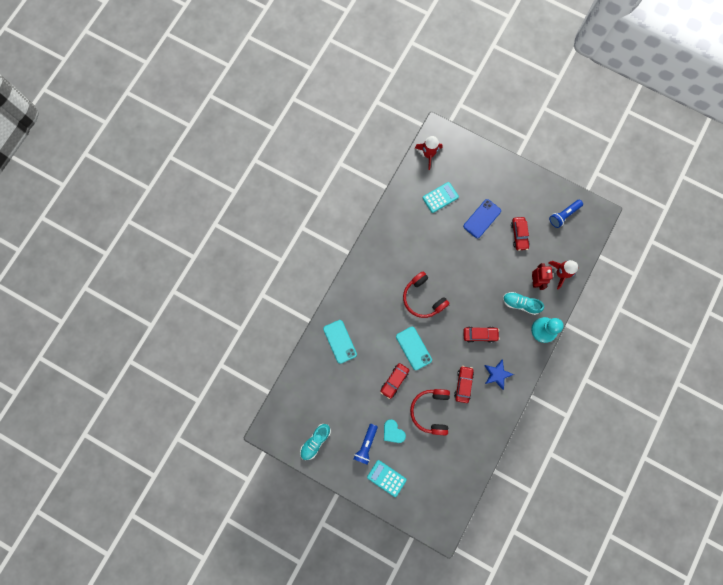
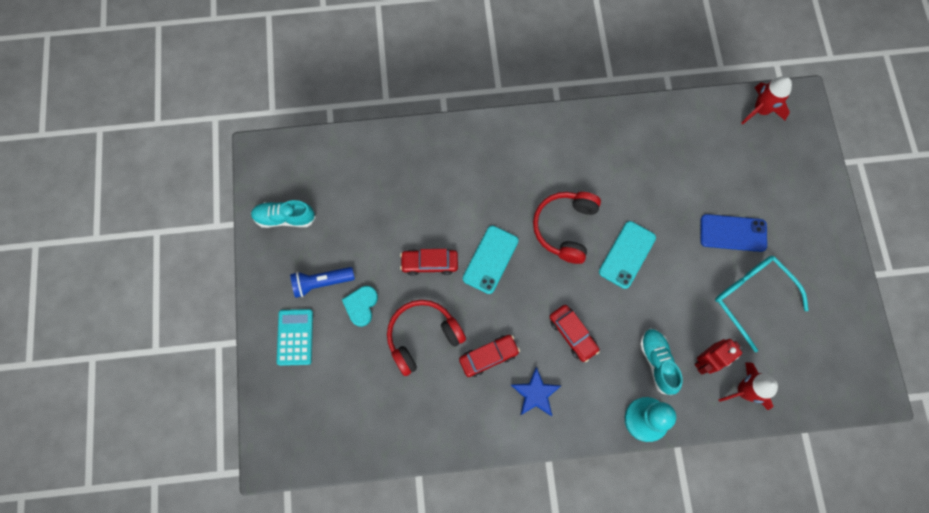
camera: 55 degrees right, 5 degrees down
turquoise phone [323,320,357,364] -> turquoise phone moved to [599,221,656,289]
turquoise calculator [423,182,459,213] -> none
red car [511,217,530,251] -> turquoise glasses [715,256,809,352]
blue flashlight [549,200,583,228] -> none

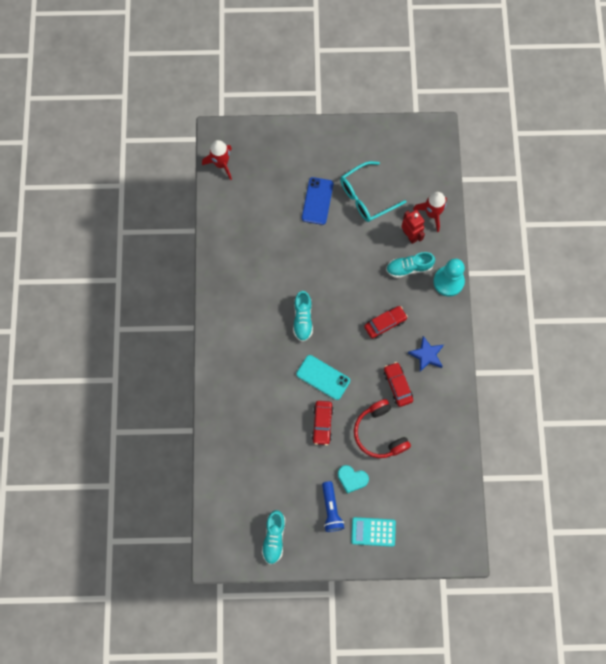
camera: 85 degrees left, 0 degrees up
red headphones [533,192,601,264] -> turquoise shoe [293,291,313,342]
turquoise phone [599,221,656,289] -> none

